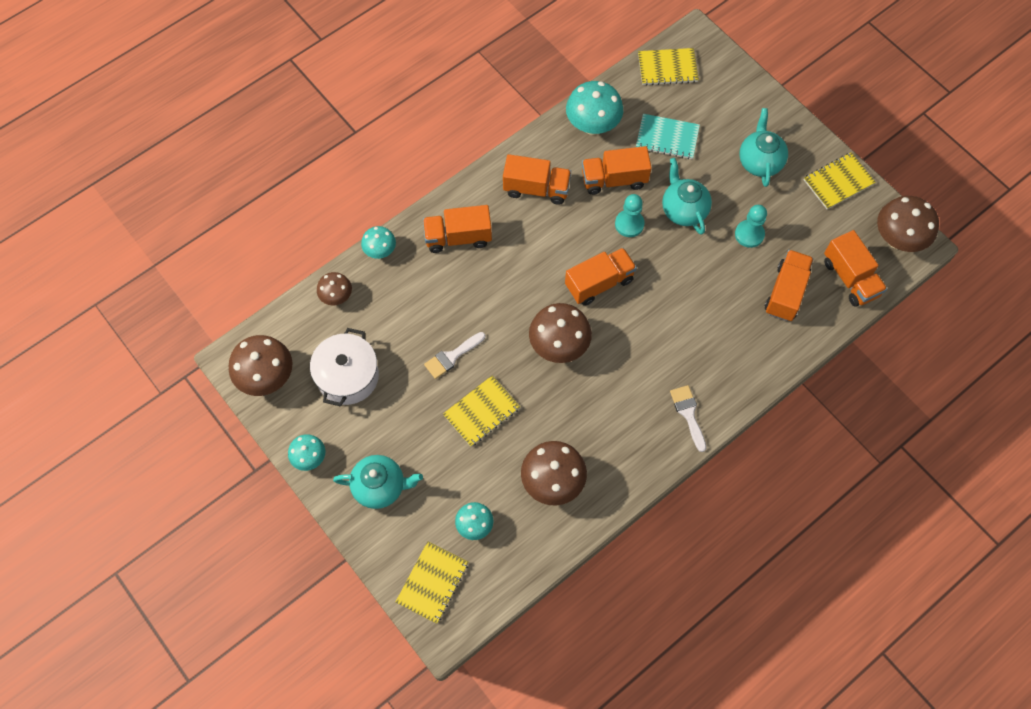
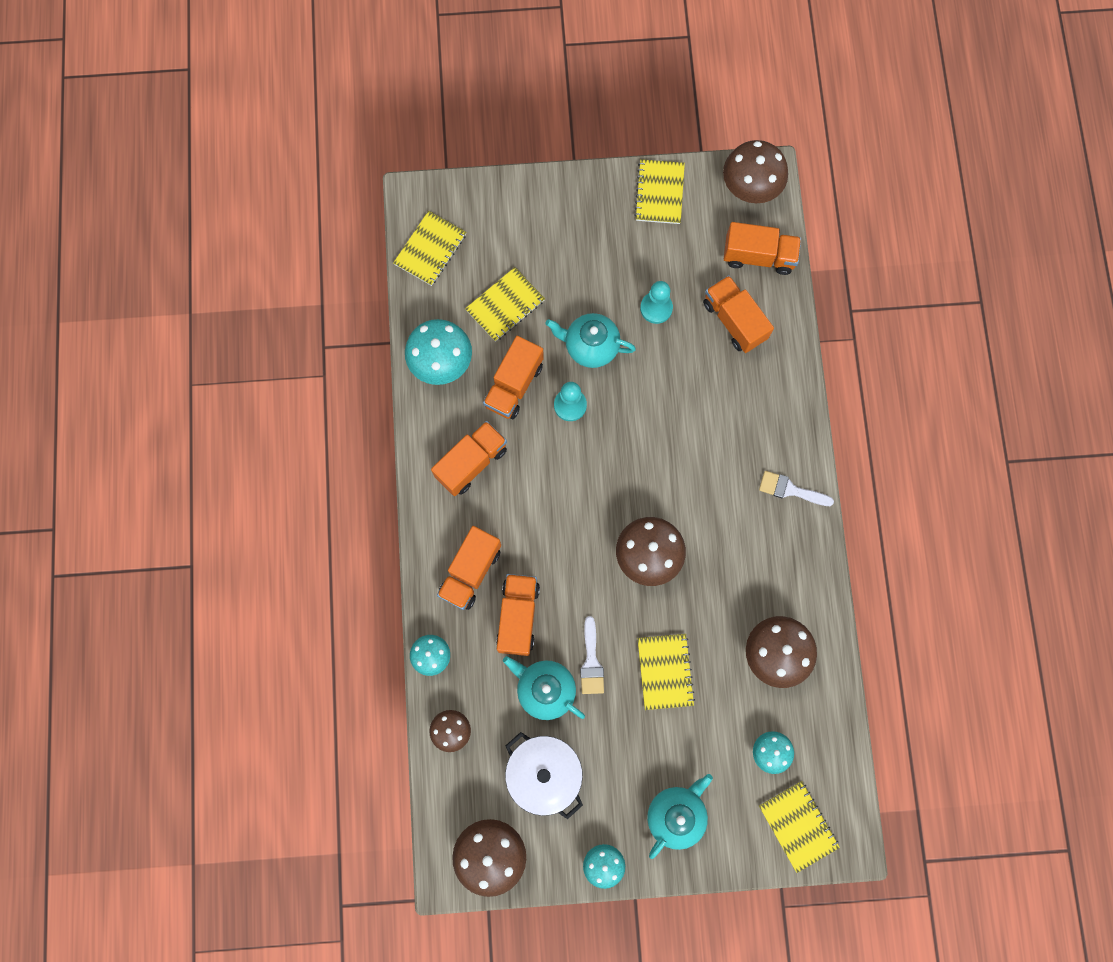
camera: 55 degrees left, 10 degrees up
orange truck [565,248,637,306] -> orange truck moved to [496,574,540,656]
turquoise notebook [636,114,700,159] -> yellow notebook [465,267,545,342]
turquoise teapot [739,108,788,187] -> turquoise teapot moved to [503,656,585,720]

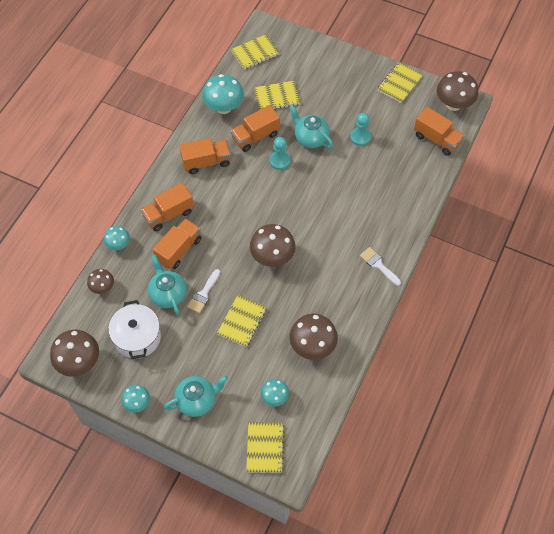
camera: 30 degrees right, 15 degrees down
orange truck [703,275,774,353] -> none

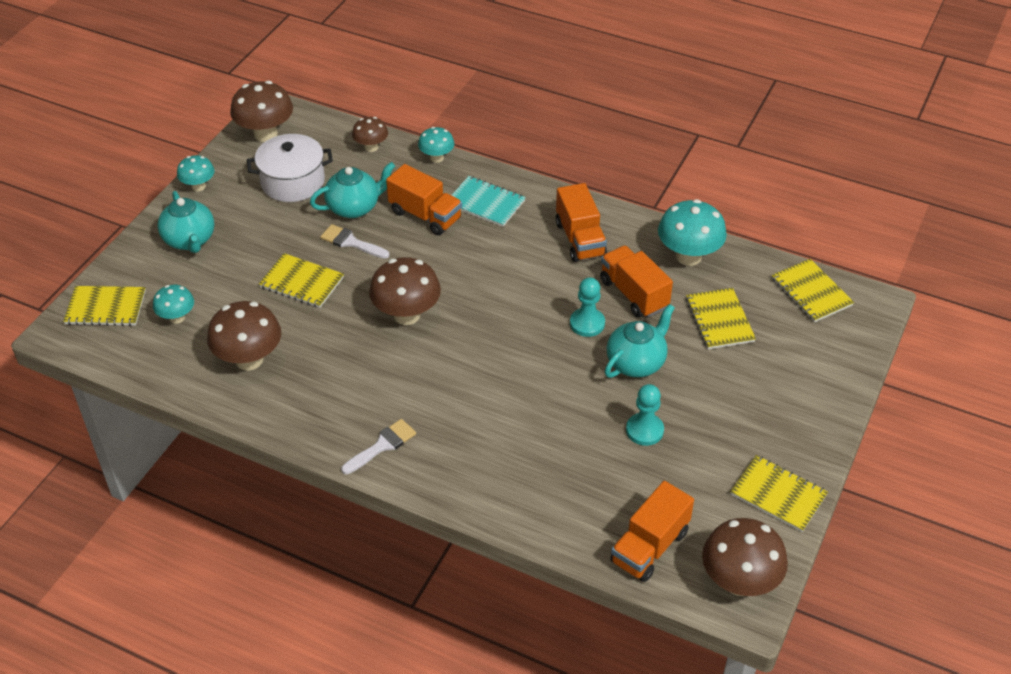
camera: 90 degrees right, 15 degrees down
orange truck [141,183,194,231] -> turquoise notebook [451,176,526,227]

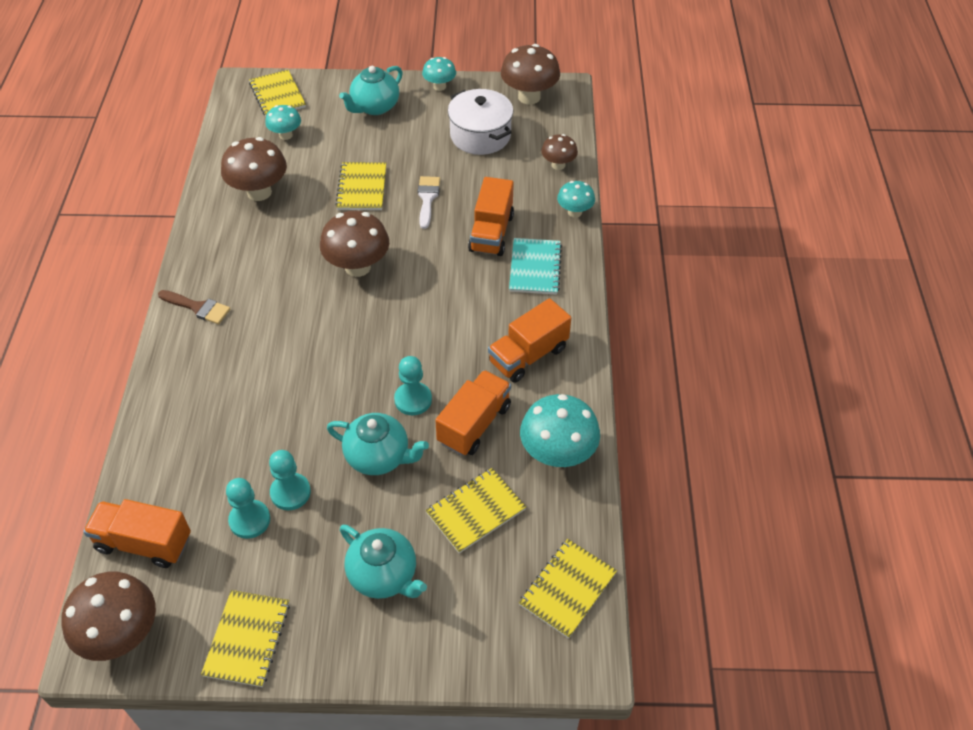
camera: 65 degrees right, 5 degrees up
turquoise teapot [310,162,395,218] -> turquoise teapot moved to [340,525,427,599]
white brush [341,419,416,474] -> brown brush [158,290,230,324]
none -> turquoise pawn [226,478,270,539]

